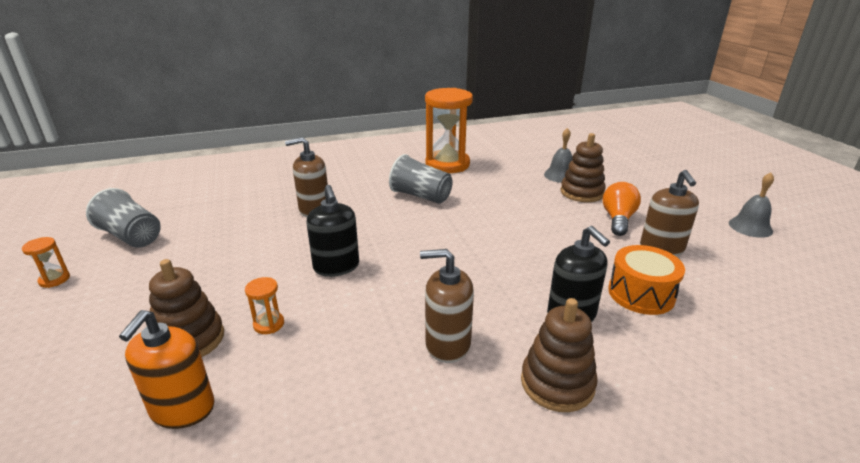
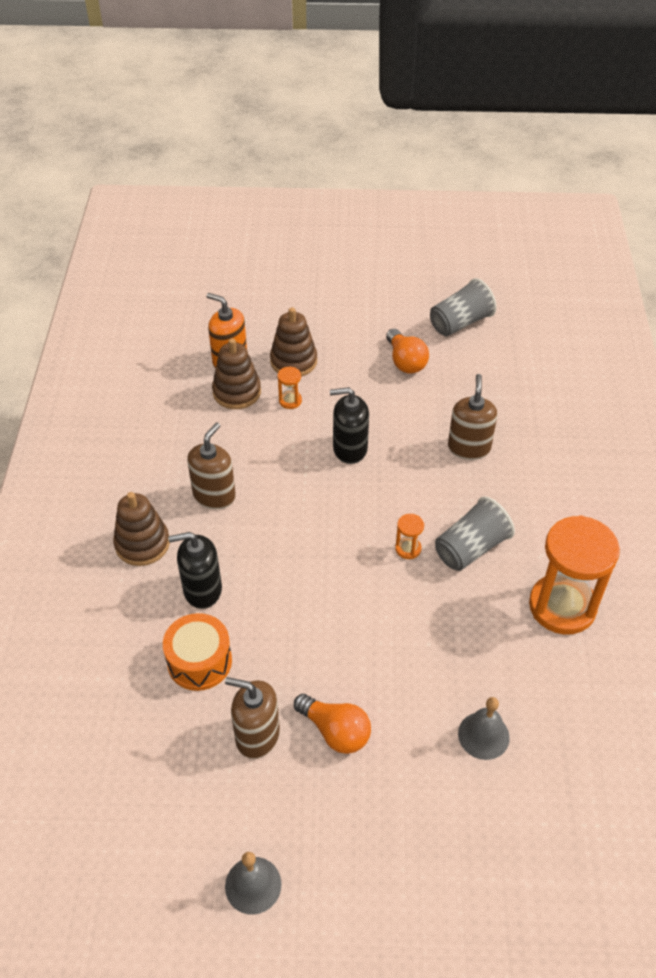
camera: 110 degrees right, 20 degrees up
orange hourglass [22,237,70,288] -> orange hourglass moved to [395,514,424,559]
brown stacking toy [561,133,606,202] -> brown stacking toy moved to [212,338,261,409]
none -> orange light bulb [386,329,429,374]

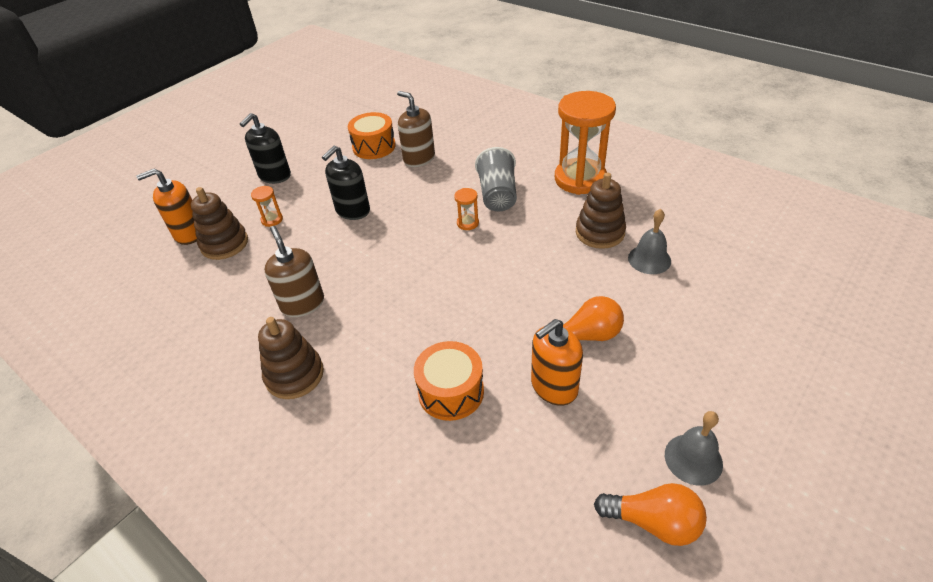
camera: 50 degrees left, 5 degrees down
black soap dispenser [168,532,222,609] -> black soap dispenser moved to [240,113,291,184]
brown soap dispenser [225,677,280,759] -> orange soap dispenser [531,319,583,406]
brown stacking toy [270,307,317,377] -> brown stacking toy moved to [576,172,626,249]
orange light bulb [386,329,429,374] -> orange light bulb moved to [594,483,707,546]
grey cup [430,278,496,336] -> none
none -> orange drum [348,112,396,159]

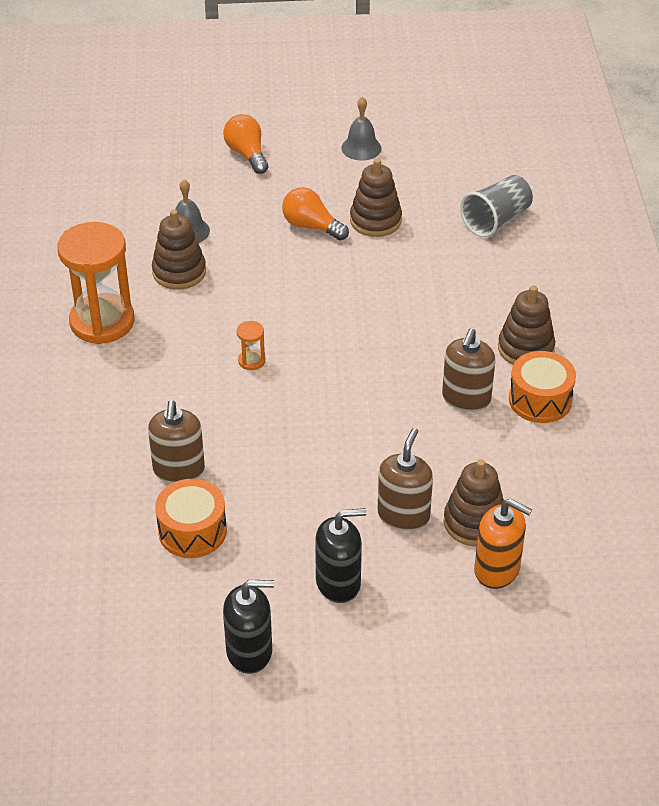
camera: 135 degrees left, 0 degrees up
orange hourglass [251,186,283,227] -> brown soap dispenser [378,428,433,531]
black soap dispenser [322,146,370,220] -> black soap dispenser moved to [223,580,274,674]
orange drum [414,341,484,421] -> orange drum moved to [509,351,576,423]
grey cup [475,147,517,211] -> grey cup moved to [460,175,533,237]
orange soap dispenser [531,319,583,406] -> brown stacking toy [350,158,402,237]
orange light bulb [594,483,707,546] -> orange light bulb moved to [223,114,268,174]

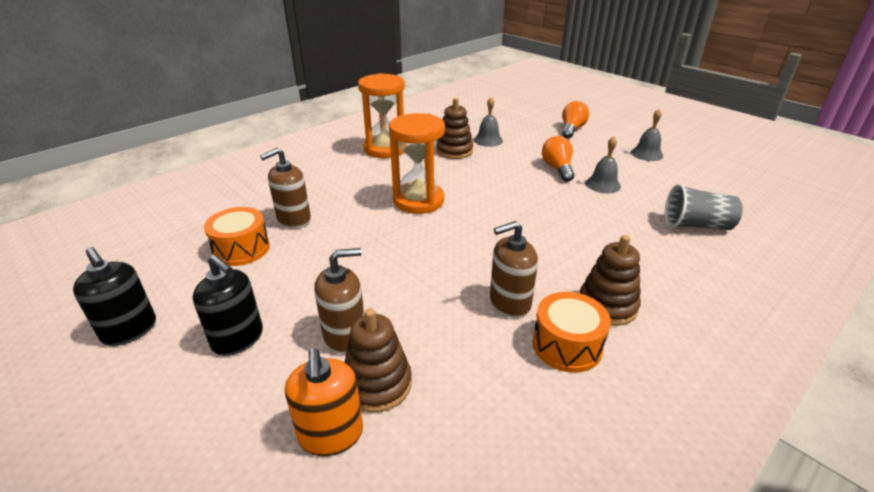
camera: 50 degrees right, 10 degrees down
orange hourglass [237,321,265,370] -> orange hourglass [389,113,445,214], size x2.46
brown stacking toy [350,158,402,237] -> grey bell [586,136,621,193]

